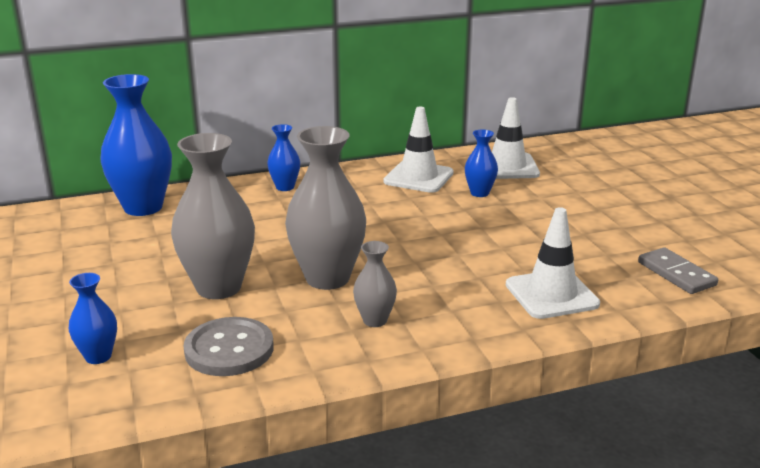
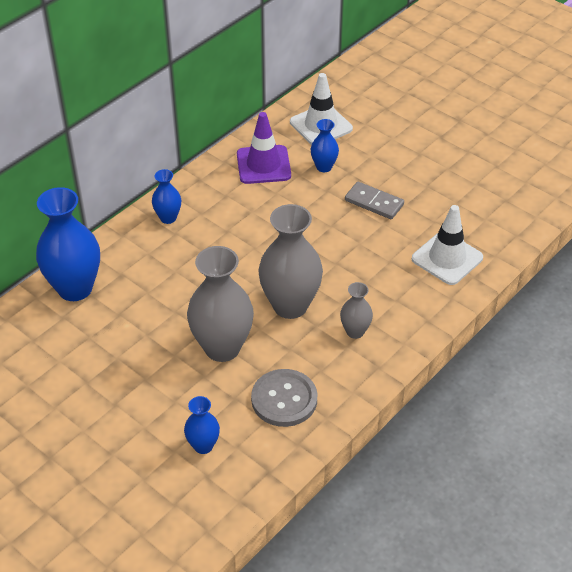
camera: 30 degrees left, 20 degrees up
white traffic cone [383,106,454,193] -> purple traffic cone [237,112,291,184]
grey domino [638,248,718,294] -> grey domino moved to [345,182,404,219]

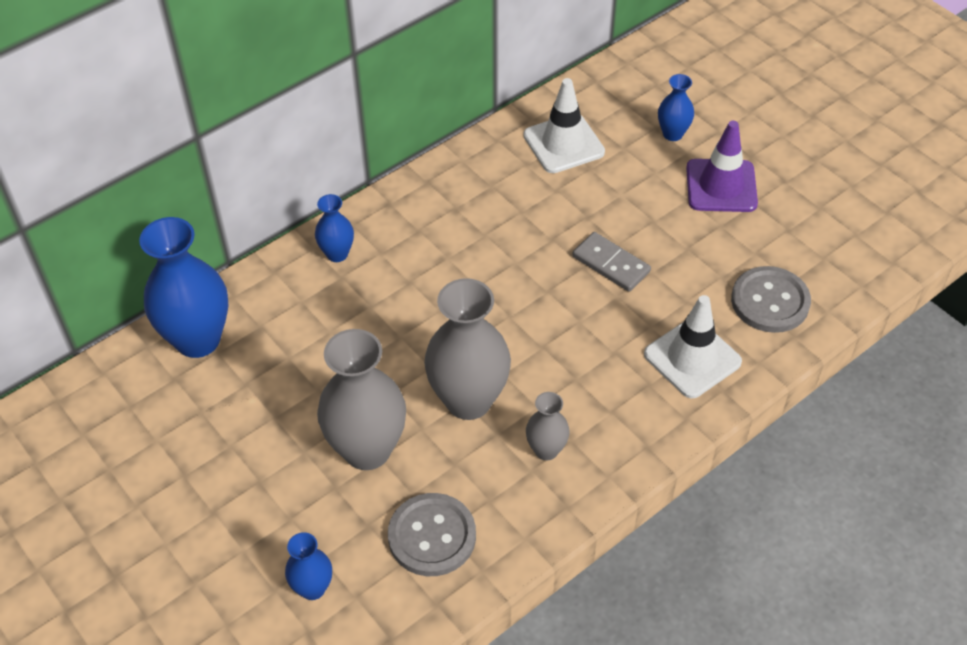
camera: 10 degrees right, 5 degrees up
purple traffic cone [237,112,291,184] -> purple traffic cone moved to [686,121,758,212]
blue vase [311,119,339,172] -> blue vase moved to [658,74,694,141]
none -> grey button [731,266,811,333]

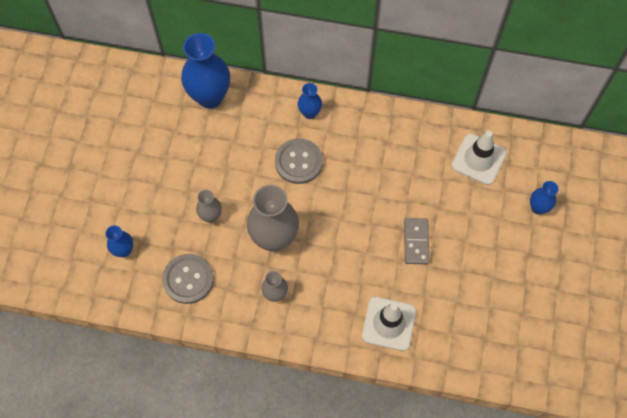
camera: 50 degrees right, 15 degrees up
grey vase [317,329,406,470] -> grey vase [196,190,222,223], size x0.50
purple traffic cone [686,121,758,212] -> none
grey button [731,266,811,333] -> grey button moved to [275,138,323,184]

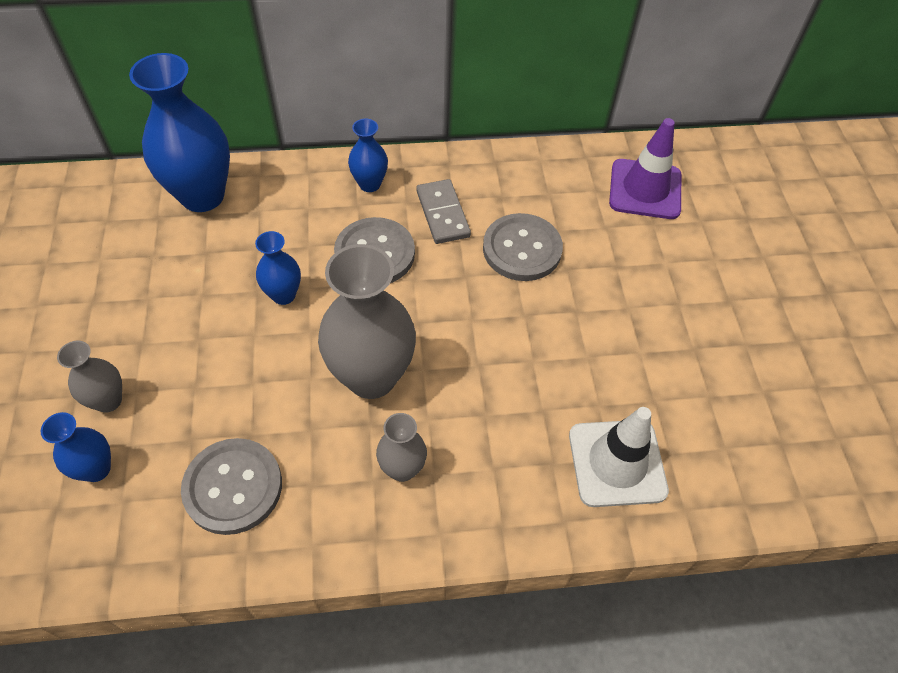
camera: 20 degrees left, 10 degrees down
grey vase [196,190,222,223] -> grey vase moved to [57,341,122,413]
grey domino [404,218,429,264] -> grey domino moved to [416,179,471,244]
white traffic cone [451,131,507,185] -> purple traffic cone [609,118,681,219]
blue vase [530,181,559,214] -> blue vase moved to [255,231,301,305]
none -> grey button [483,213,563,281]

